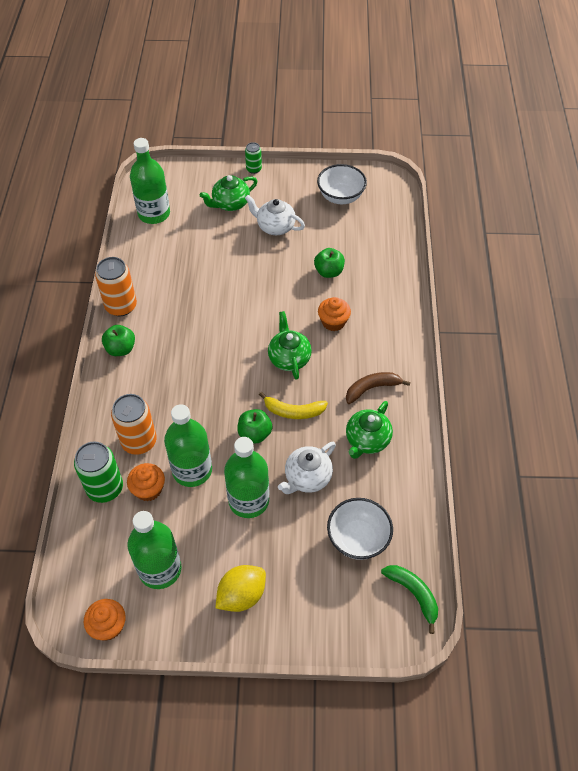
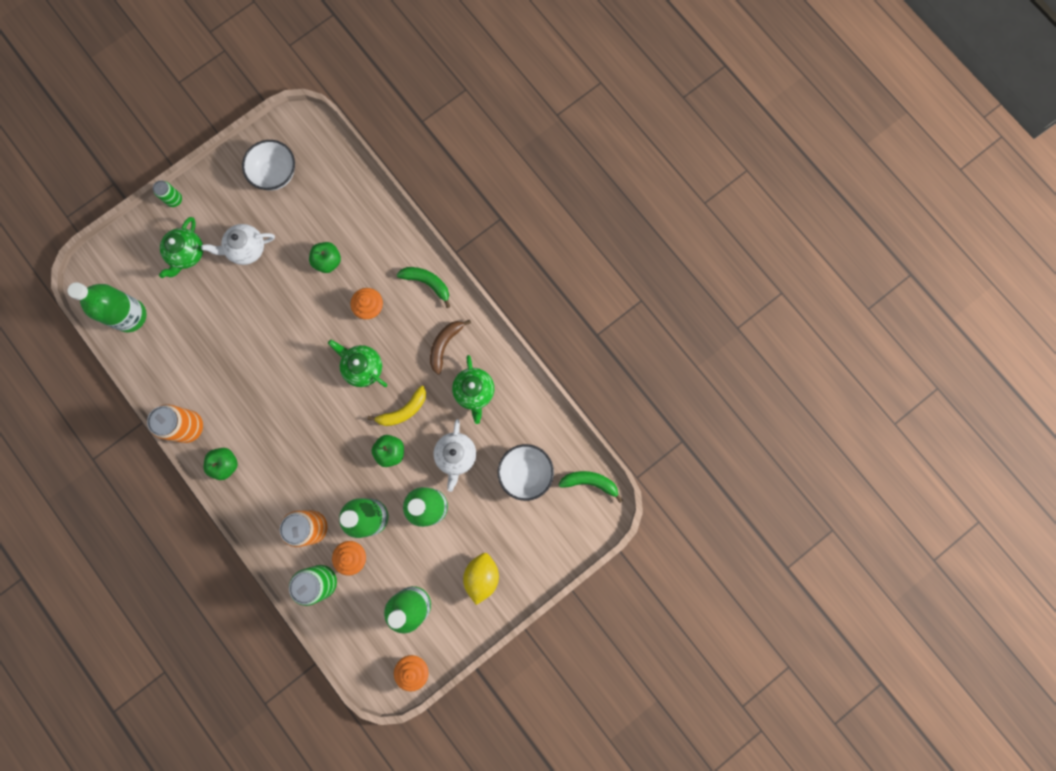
camera: 40 degrees left, 25 degrees up
none -> green banana [397,267,450,308]

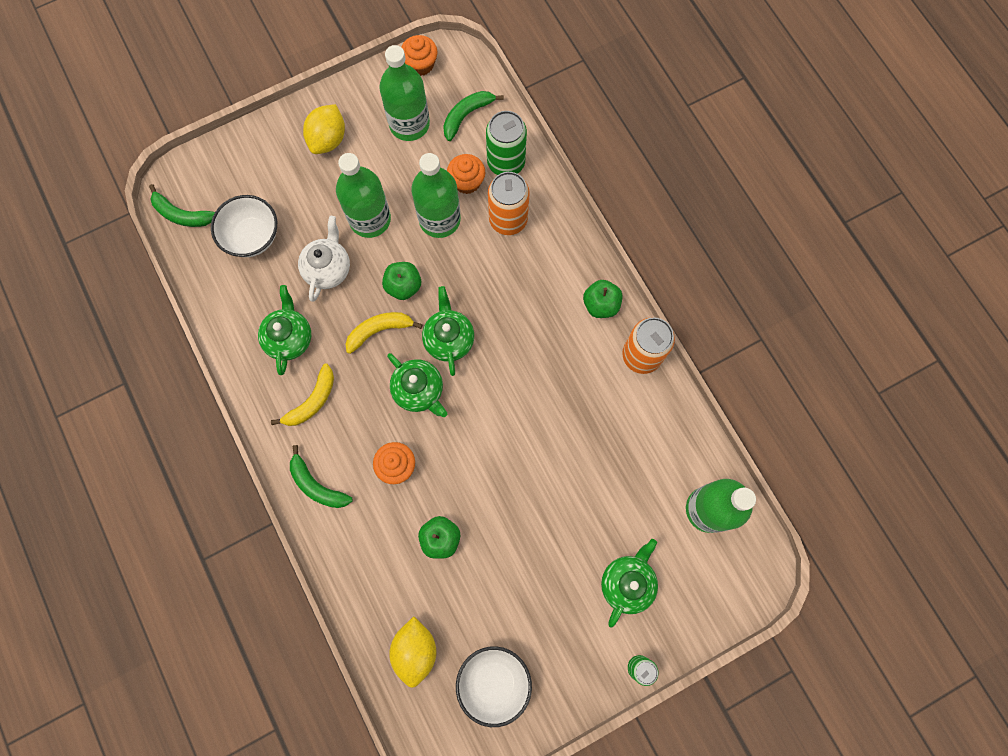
camera: 170 degrees left, 5 degrees down
white teapot [201,224,275,265] -> none
brown banana [430,320,471,375] -> yellow banana [271,363,334,426]
none -> yellow lemon [389,617,437,688]
none -> green teapot [422,286,474,376]
none -> green banana [443,91,504,141]

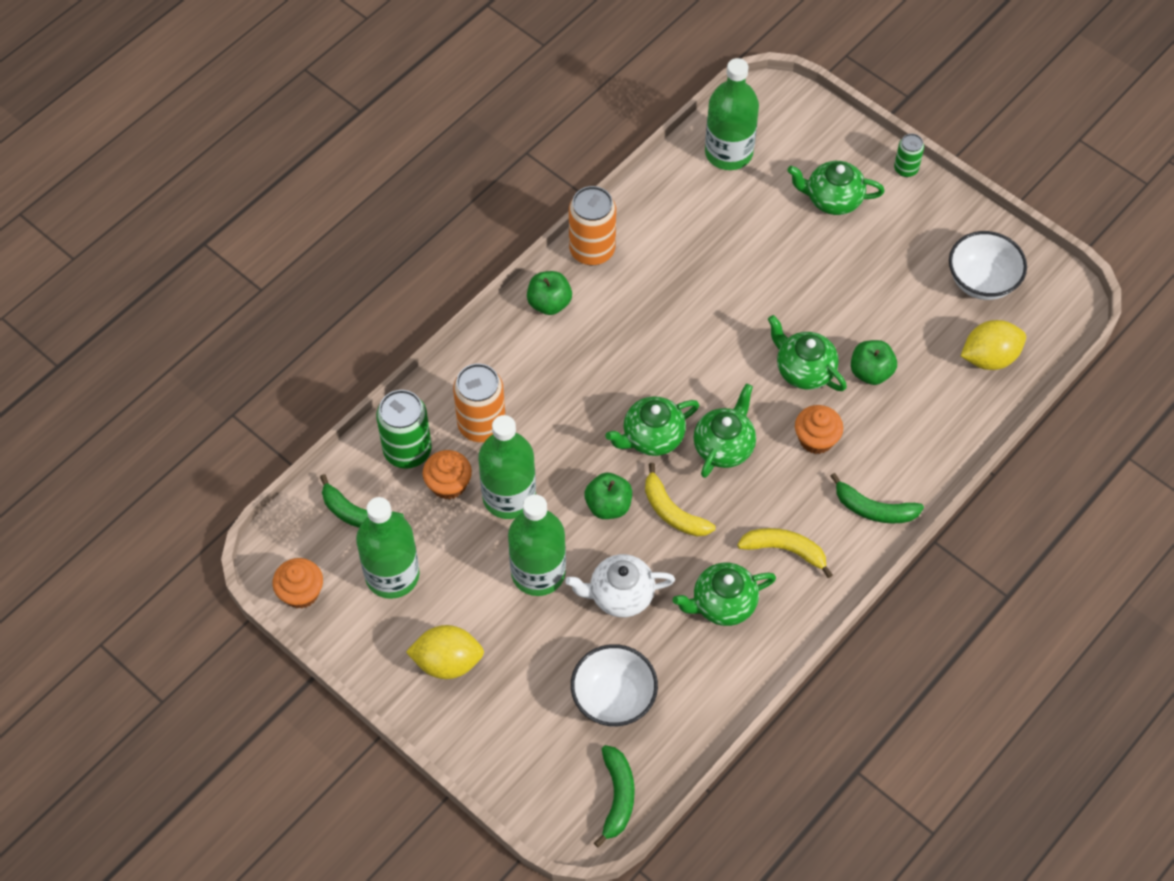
camera: 110 degrees left, 15 degrees down
green banana [290,445,353,508] -> green banana turned 90 degrees clockwise [830,473,924,524]
none -> green teapot [768,315,847,391]

